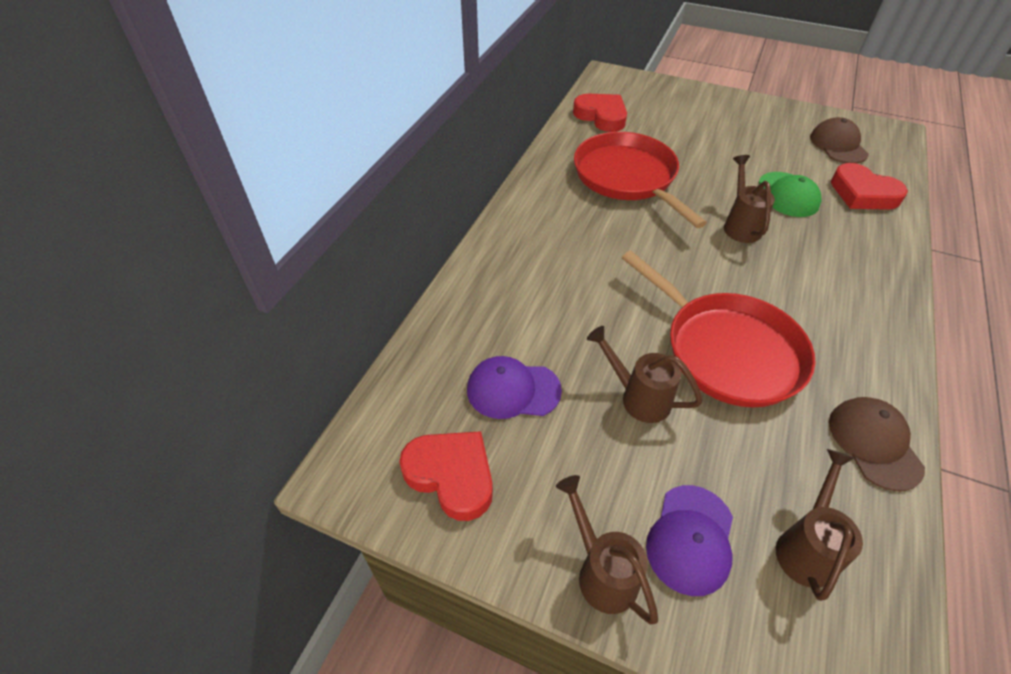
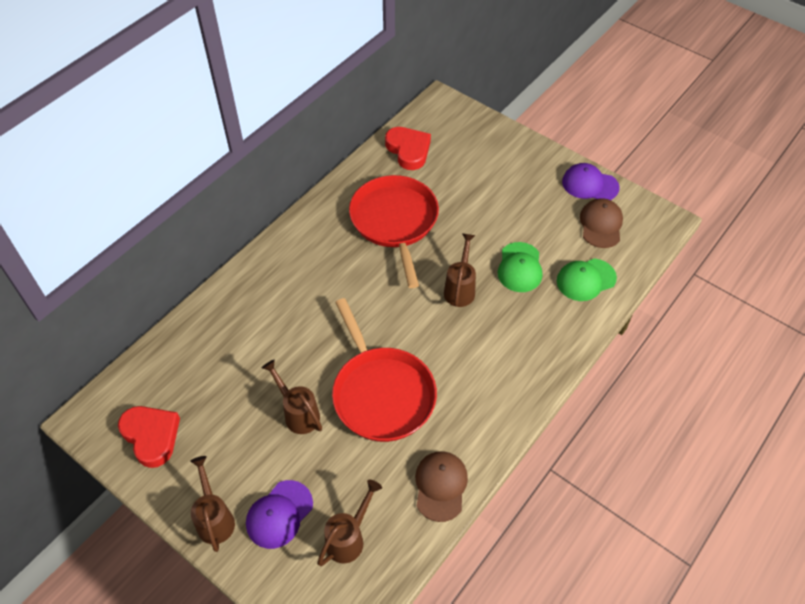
camera: 15 degrees right, 5 degrees up
purple cap [467,356,562,419] -> purple cap moved to [562,163,620,200]
red heart [831,163,908,210] -> green cap [557,259,617,301]

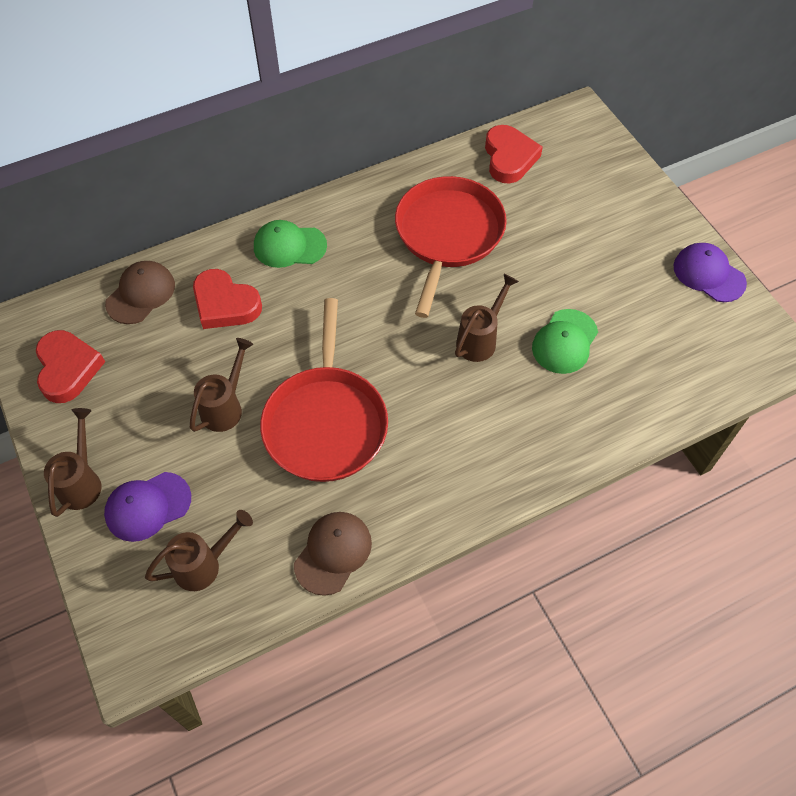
camera: 25 degrees right, 5 degrees up
brown watering can [262,360,322,434] -> brown watering can turned 45 degrees clockwise [190,338,253,432]
green cap [557,259,617,301] -> green cap moved to [254,220,327,268]
brown cap [580,198,623,248] -> brown cap moved to [105,261,175,324]
none -> red heart [193,269,262,329]

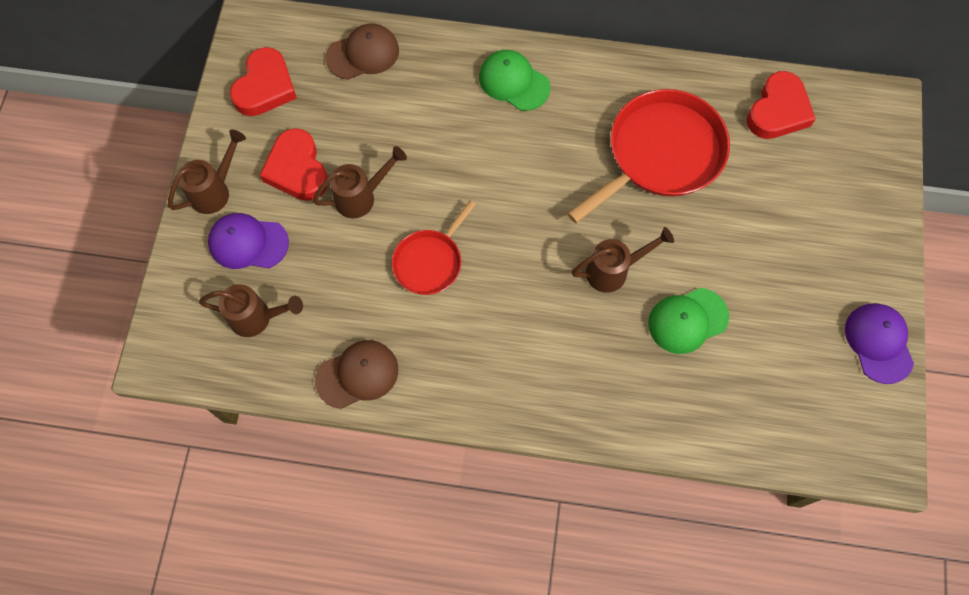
camera: 35 degrees right, 10 degrees up
red heart [193,269,262,329] -> red heart moved to [260,128,328,201]
red pan [260,298,388,482] -> red pan [392,200,476,295], size x0.56

